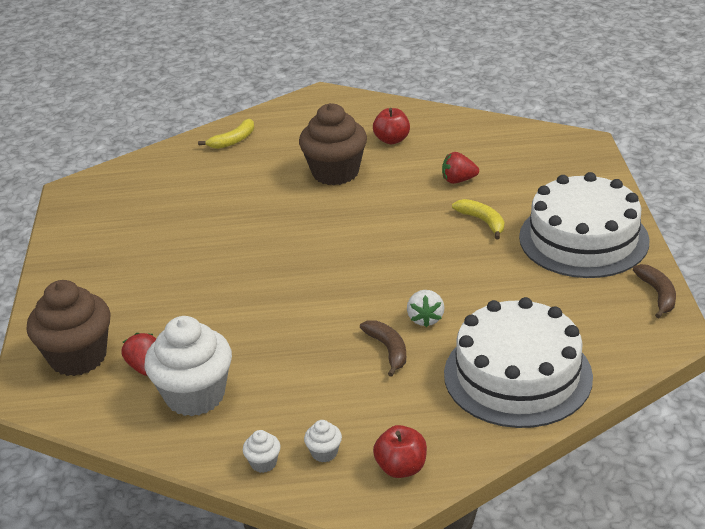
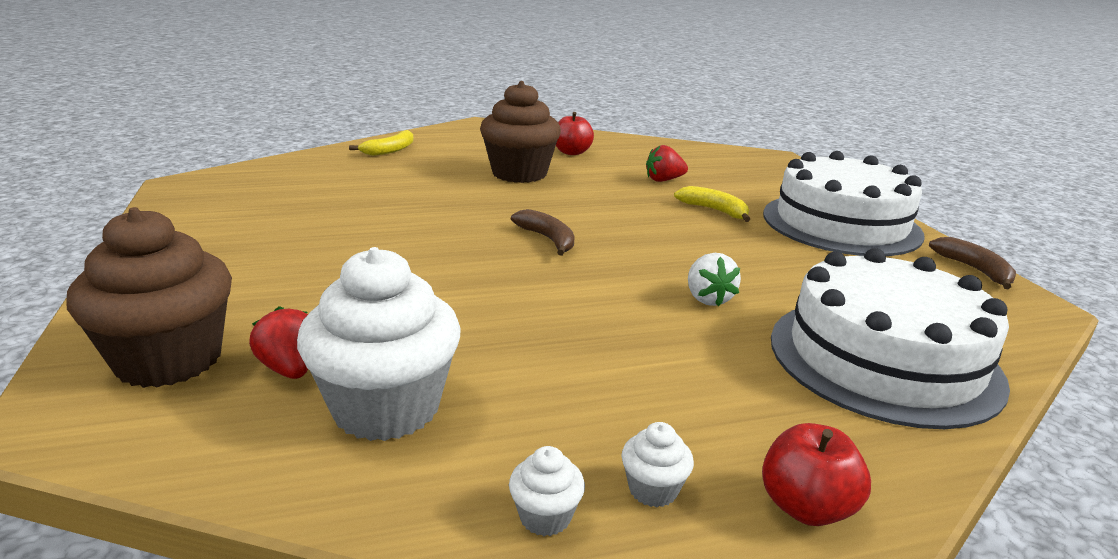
camera: 15 degrees left, 10 degrees down
brown banana [360,320,406,377] -> brown banana moved to [511,209,575,256]

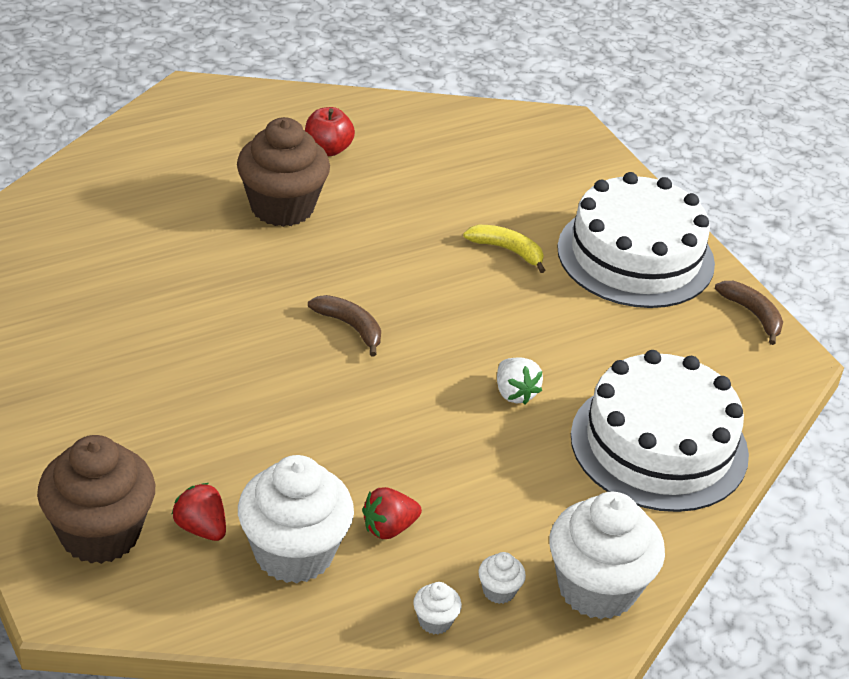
camera: 15 degrees left, 15 degrees up
yellow banana [349,130,414,156] -> none
red strawberry [646,145,688,182] -> red strawberry moved to [362,487,422,539]
red apple [762,423,871,526] -> white cupcake [549,491,665,619]

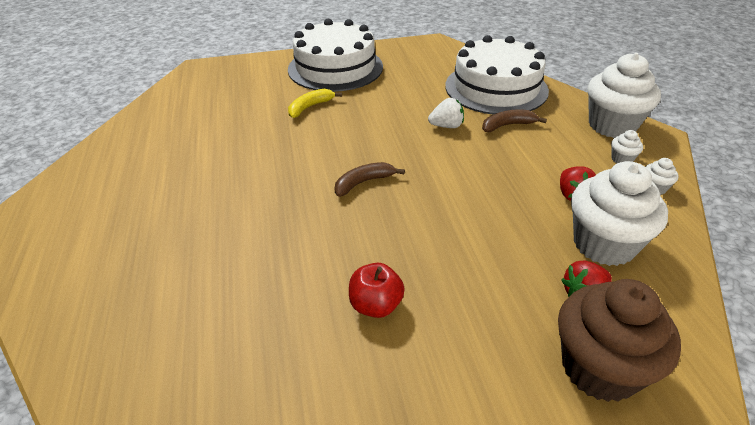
camera: 70 degrees left, 0 degrees up
brown cupcake [237,117,330,227] -> none
red apple [305,107,355,156] -> red apple moved to [349,263,405,318]
brown banana [715,281,783,345] -> brown banana moved to [482,109,547,132]

